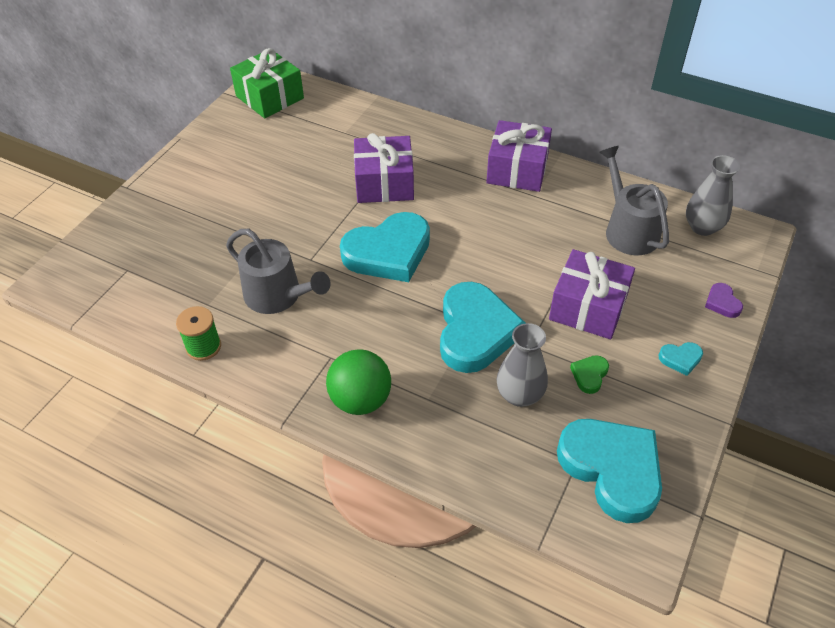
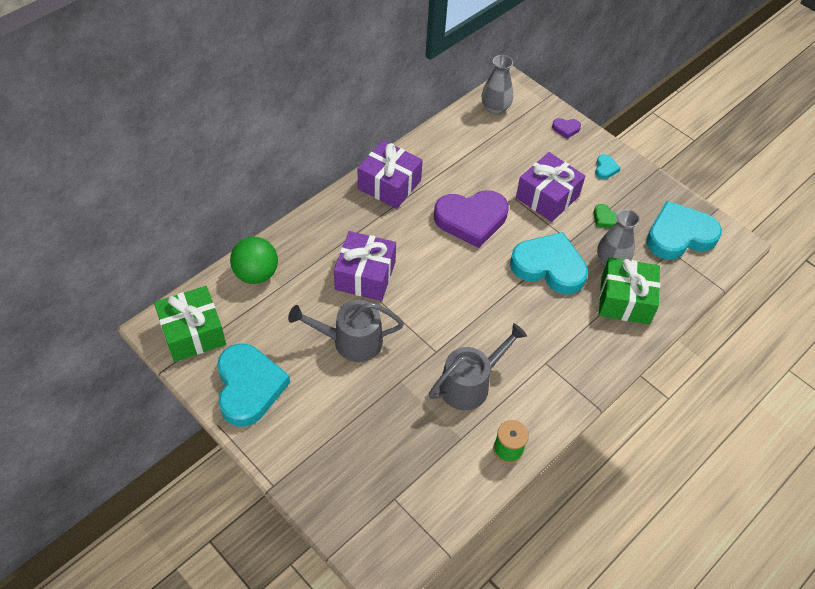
camera: 75 degrees left, 5 degrees up
green ball [326,349,391,415] -> green ball moved to [230,237,278,284]
turquoise heart [340,212,430,282] -> turquoise heart moved to [217,343,290,427]
grey watering can [599,146,669,255] -> grey watering can moved to [288,300,404,362]
none -> purple heart [434,190,509,248]
none -> green gift [599,257,660,324]

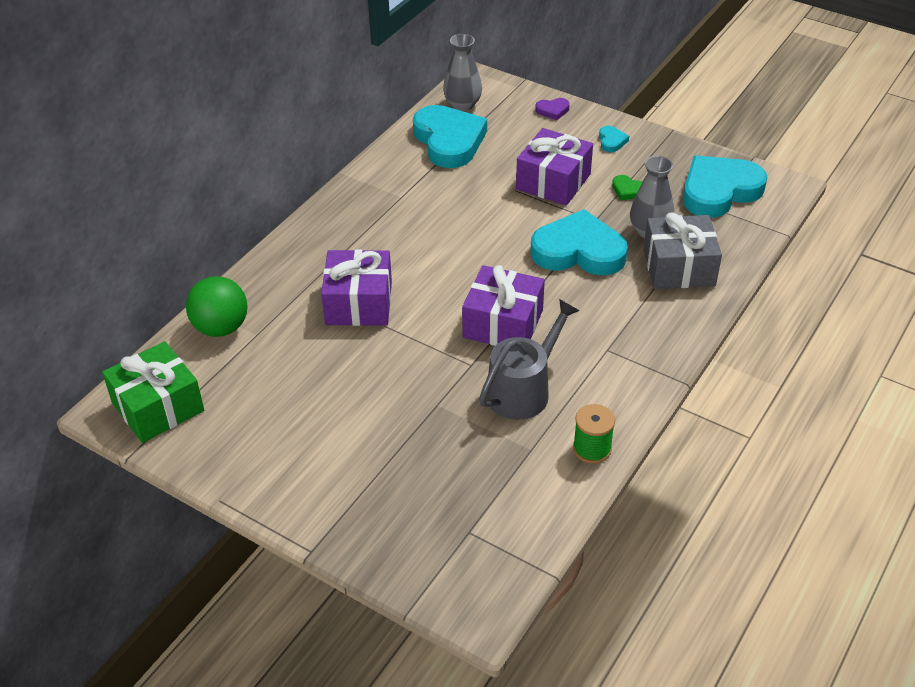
camera: 10 degrees left, 10 degrees down
turquoise heart [217,343,290,427] -> turquoise heart moved to [413,105,487,168]
grey watering can [288,300,404,362] -> none
purple gift [358,140,423,209] -> purple gift moved to [462,265,545,346]
purple heart [434,190,509,248] -> none
green gift [599,257,660,324] -> grey gift [643,213,722,289]

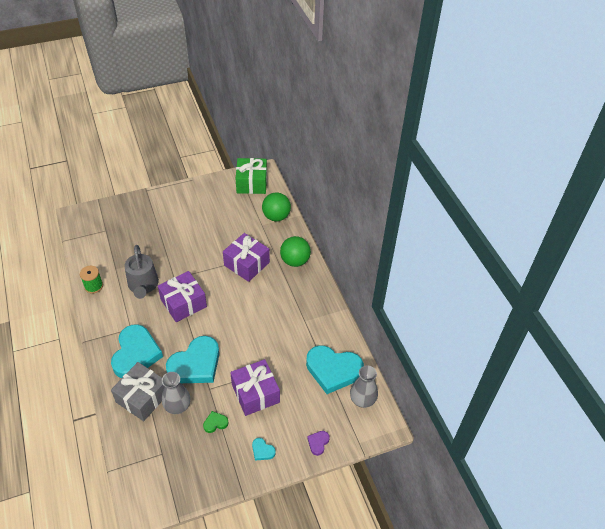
camera: 125 degrees right, 5 degrees up
turquoise heart [683,155,767,218] -> turquoise heart moved to [111,324,163,378]
none -> green ball [280,236,311,267]

